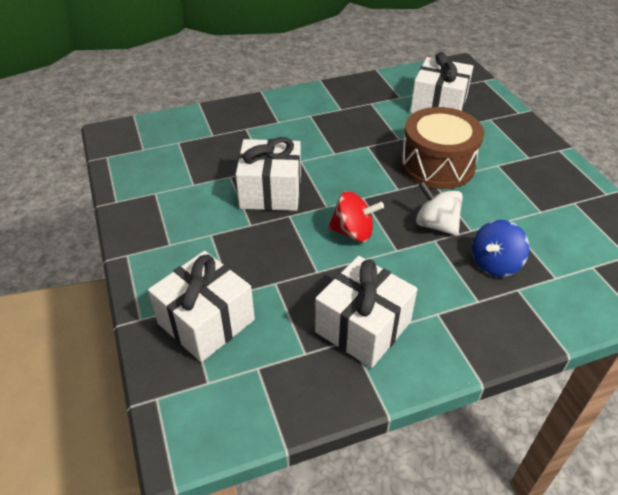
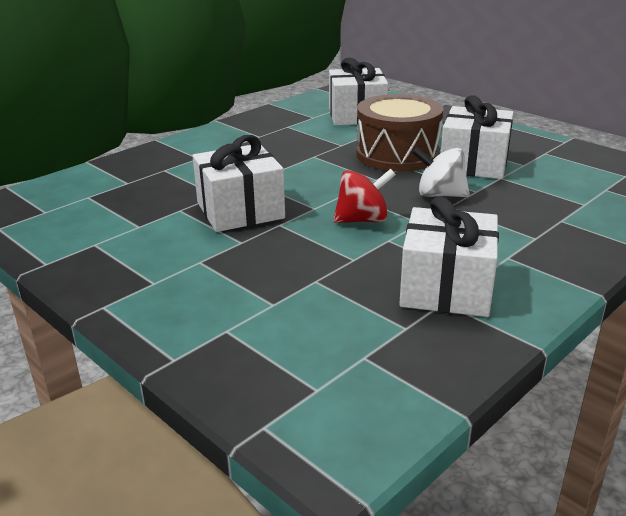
camera: 25 degrees left, 15 degrees down
white gift [148,251,255,362] -> white gift moved to [441,95,514,179]
blue spinning top [472,220,529,277] -> none

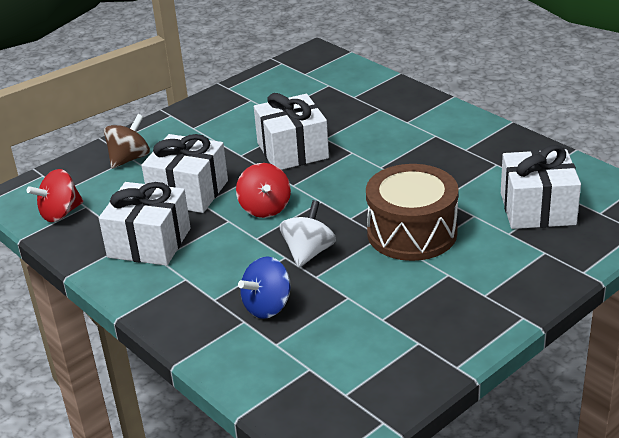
camera: 95 degrees right, 5 degrees up
white gift [441,95,514,179] -> white gift moved to [141,134,228,213]
none -> red spinning top [27,169,83,222]
none -> brown spinning top [104,114,150,169]
none -> blue spinning top [238,256,291,319]

